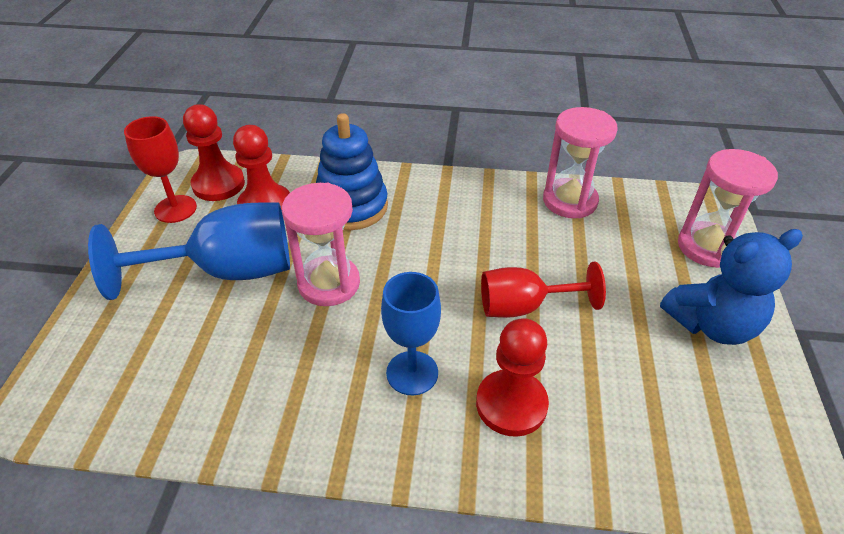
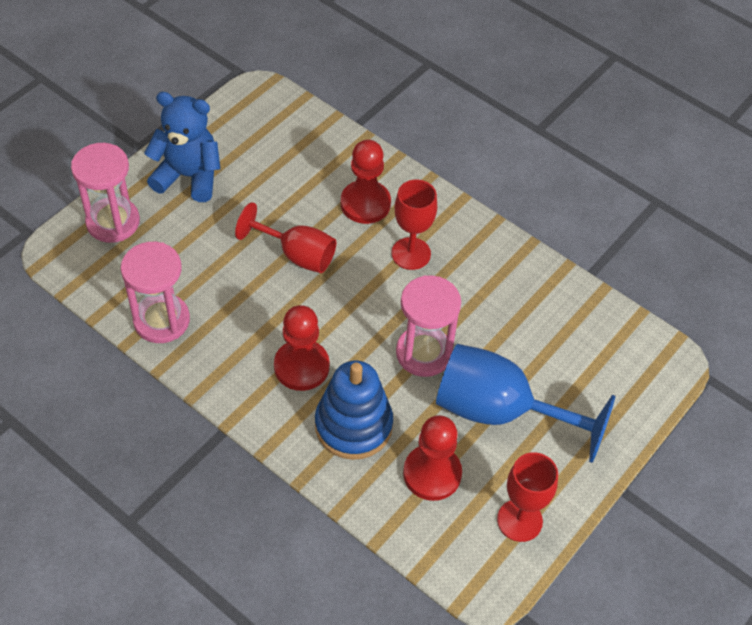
camera: 150 degrees left, 10 degrees up
red pawn [183,104,245,201] -> red pawn moved to [274,305,329,391]
blue goblet [381,272,441,395] -> red goblet [391,180,437,270]

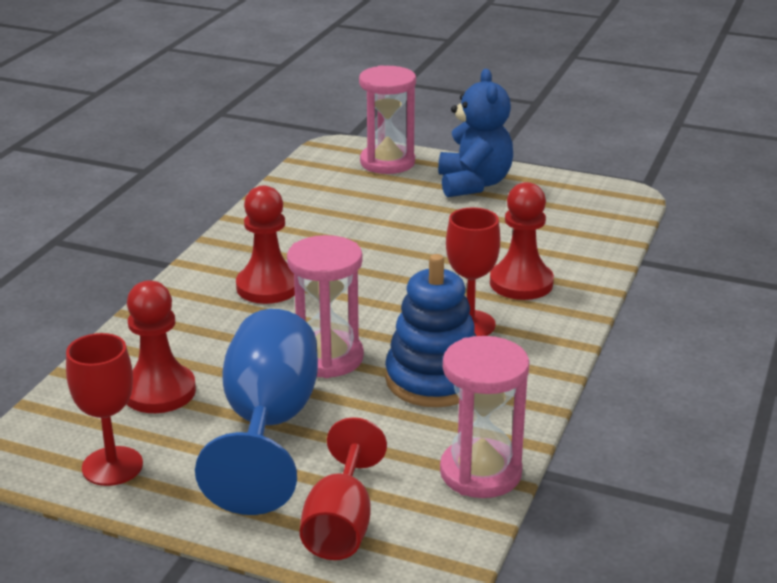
camera: 75 degrees right, 25 degrees down
pink hourglass [121,242,190,343] -> pink hourglass moved to [440,336,530,498]
red goblet [235,202,336,273] -> red goblet moved to [300,417,387,560]
blue stacking toy [315,361,393,460] -> blue stacking toy moved to [385,254,476,407]

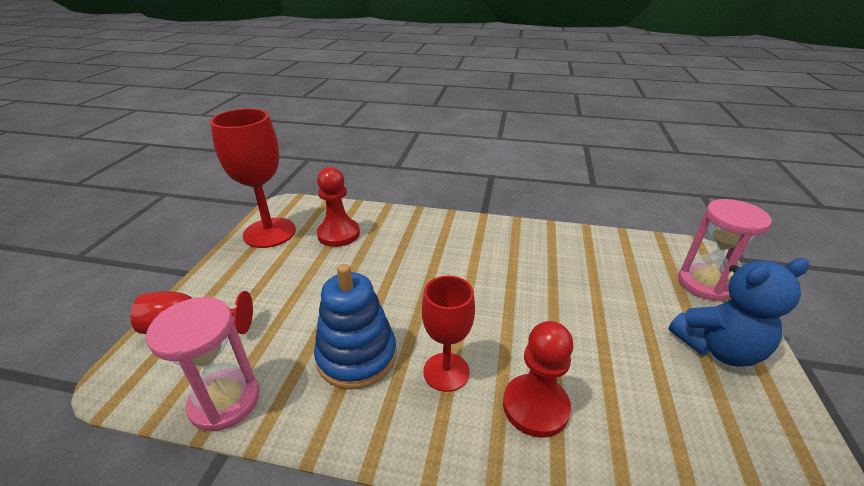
camera: 80 degrees right, 5 degrees up
red goblet [66,333,143,486] -> red goblet [210,108,296,248], size x1.59
blue goblet [195,309,318,515] -> none
red pawn [236,185,295,304] -> none
pink hourglass [287,235,364,378] -> none

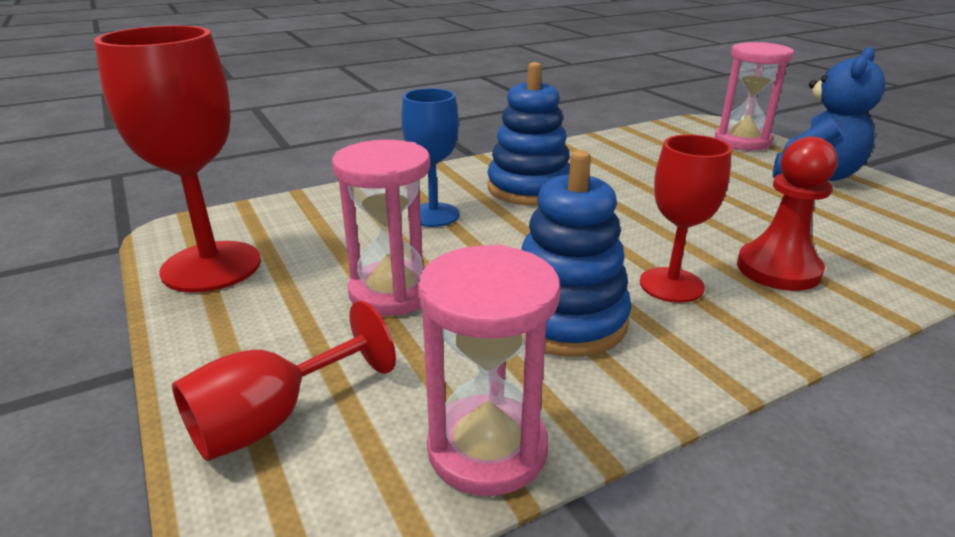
camera: 40 degrees left, 5 degrees down
red pawn [317,167,360,247] -> none
none -> pink hourglass [332,140,430,316]
none -> blue goblet [401,88,459,227]
none -> blue stacking toy [487,62,570,205]

